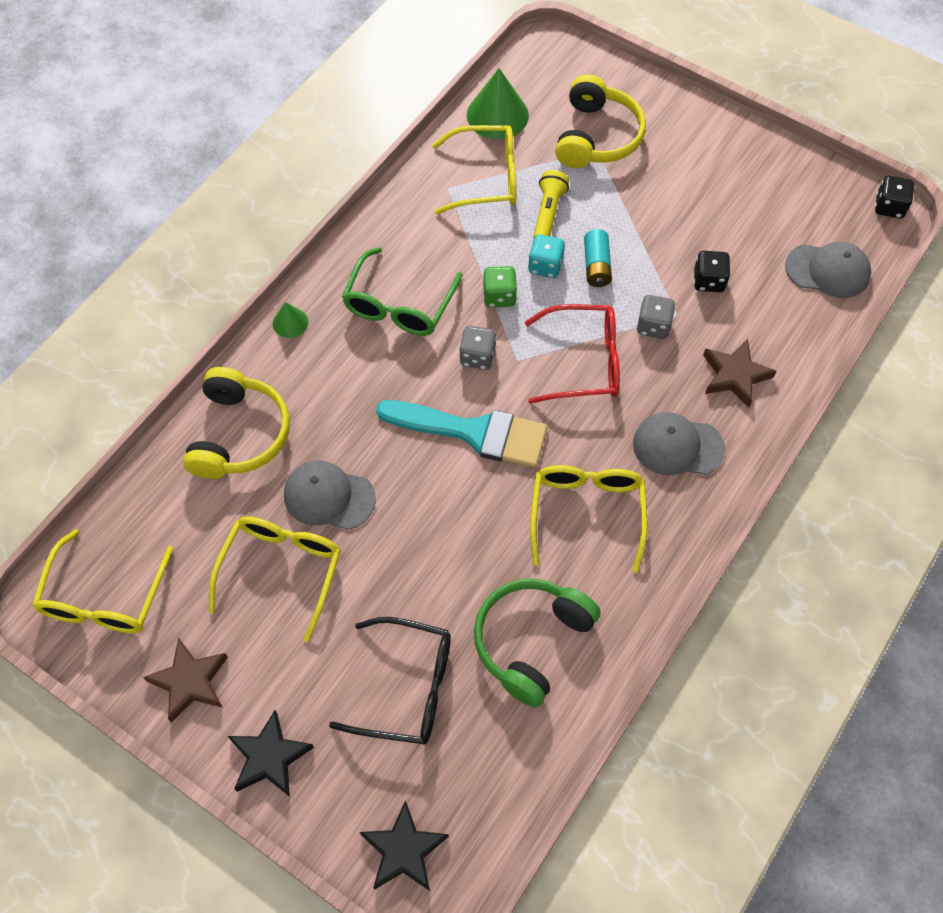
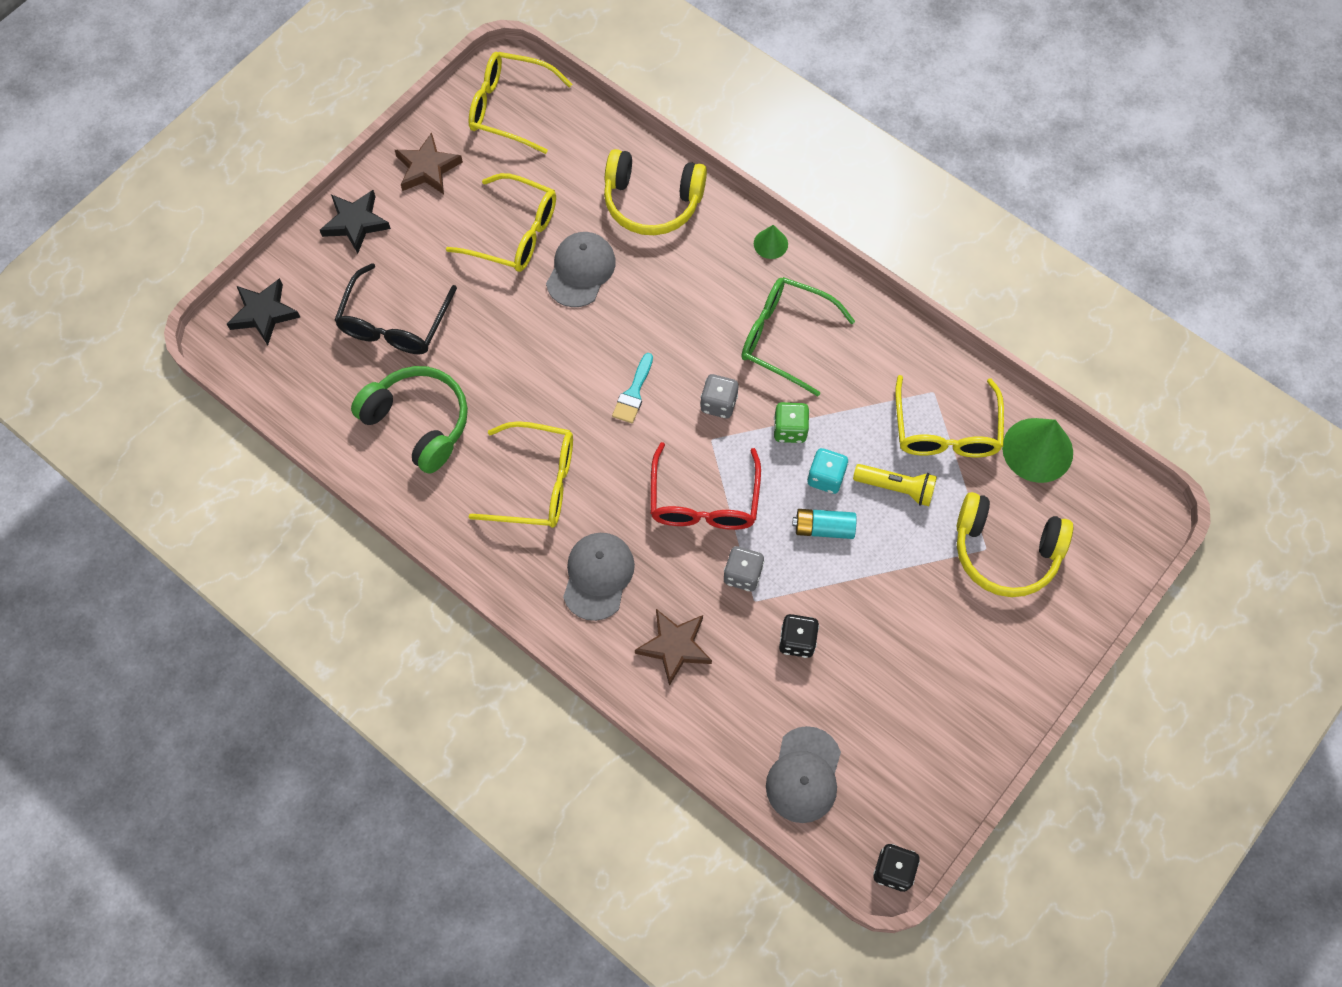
camera: 95 degrees right, 5 degrees up
turquoise brush [376,400,547,468] -> turquoise brush [612,353,653,423], size x0.48

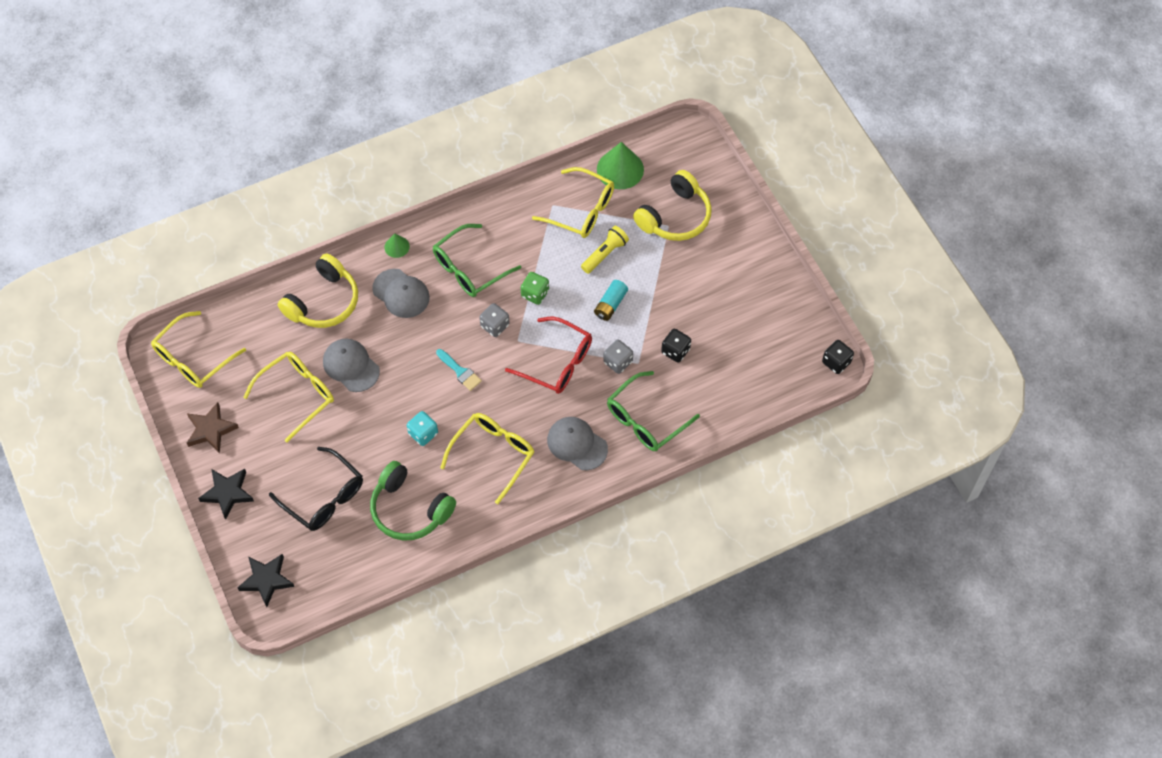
camera: 65 degrees left, 5 degrees down
green headphones [351,366,468,474] -> green headphones turned 120 degrees counterclockwise [370,461,456,541]
brown star [635,609,712,686] -> green glasses [607,371,700,451]
grey cap [766,726,841,823] -> grey cap moved to [372,269,430,318]
turquoise dice [807,448,848,494] -> turquoise dice moved to [407,411,438,446]

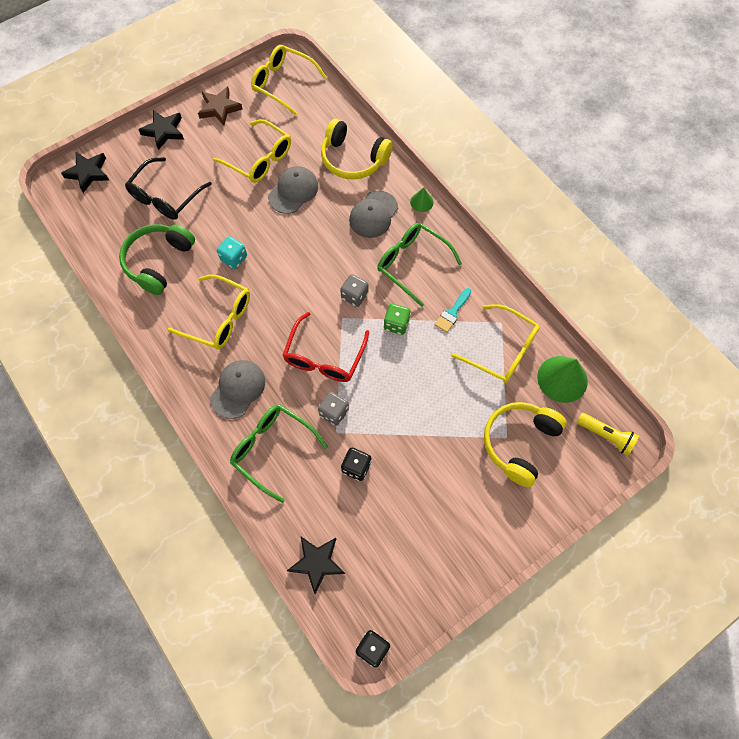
camera: 80 degrees right, 5 degrees up
turquoise brush [436,349,482,391] -> turquoise brush moved to [434,288,471,333]
yellow glasses [532,167,614,238] -> yellow glasses turned 75 degrees counterclockwise [451,304,540,383]
yellow flashlight [581,226,629,274] -> yellow flashlight moved to [577,413,639,456]
turquoise battery [594,280,628,321] -> none
yellow headphones [633,170,712,241] -> yellow headphones turned 90 degrees clockwise [484,402,567,487]
none -> black star [287,537,345,594]

